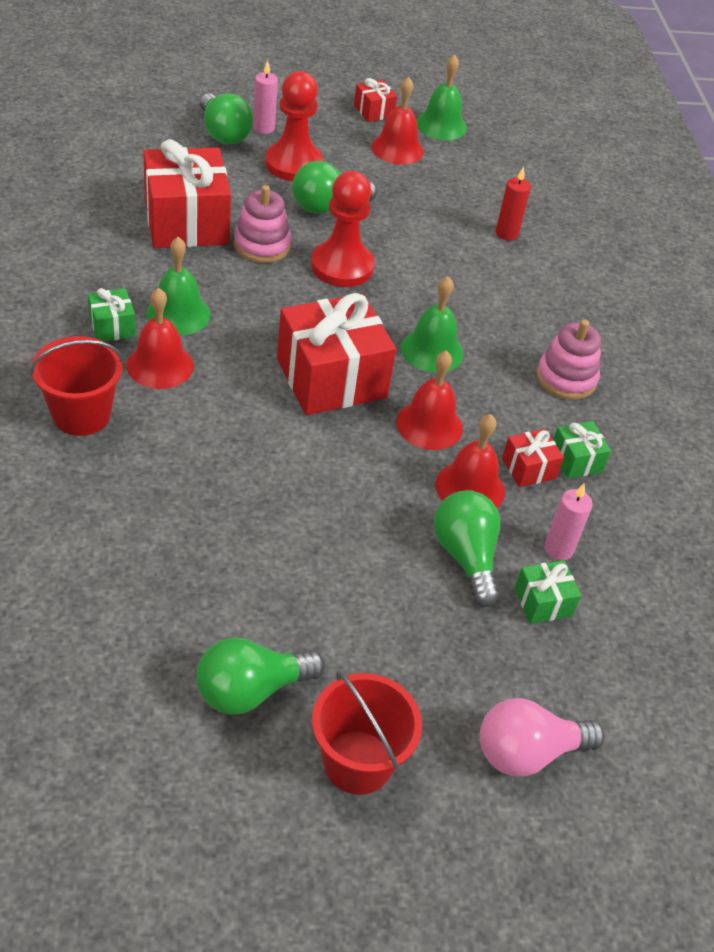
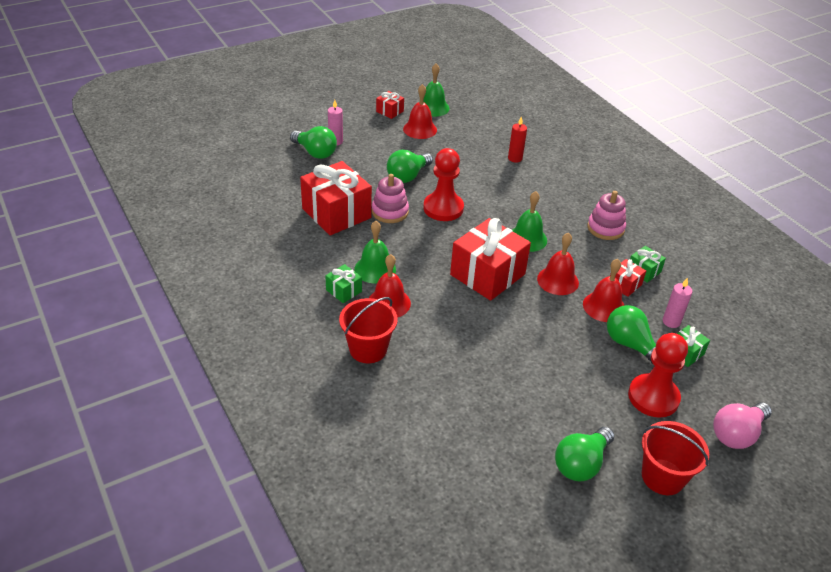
camera: 20 degrees left, 5 degrees down
red pawn [265,71,323,181] -> red pawn moved to [628,333,688,418]

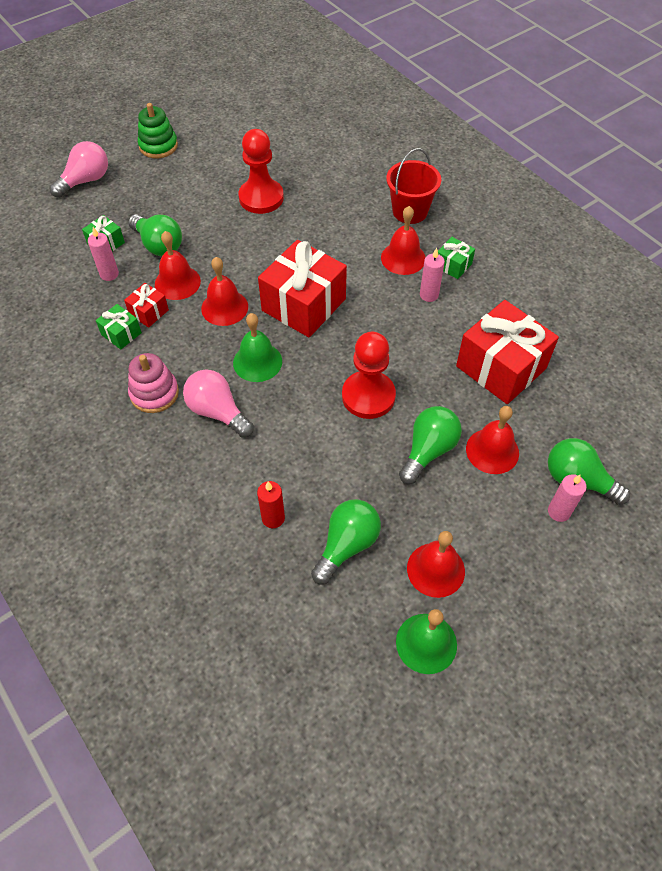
camera: 175 degrees right, 15 degrees up
green bell [354,221,396,284] -> pink candle [420,248,445,302]
pink stacking toy [372,174,409,223] -> none
red gift [376,91,404,119] -> none
green light bulb [555,427,614,482] -> green light bulb moved to [311,499,381,584]
red pawn [628,333,688,418] -> red pawn moved to [239,129,284,214]
red bucket [642,421,709,495] -> green stacking toy [138,103,178,158]
none -> pink light bulb [183,369,254,438]
none -> red bell [466,406,519,474]

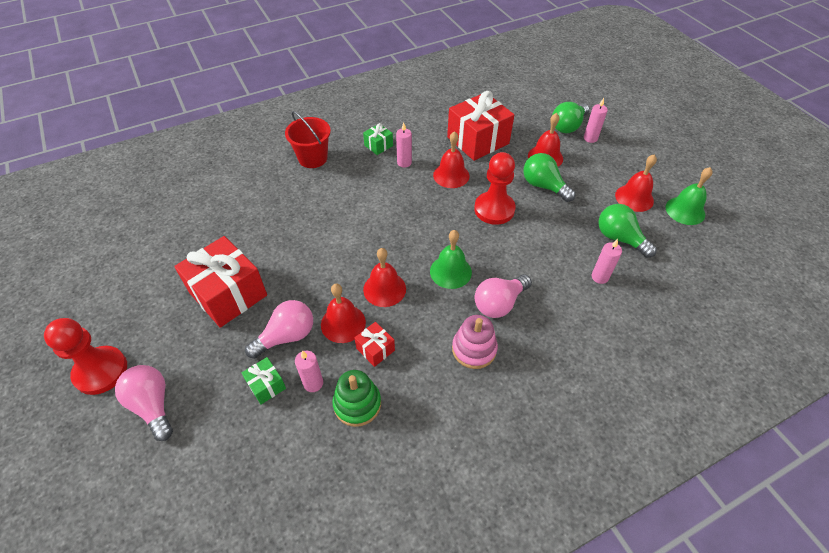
camera: 80 degrees left, 5 degrees down
green gift [96,304,142,350] -> none
green light bulb [128,214,182,256] -> pink light bulb [245,300,313,359]
green stacking toy [138,103,178,158] -> green stacking toy moved to [332,370,381,427]
red pawn [239,129,284,214] -> red pawn moved to [44,318,127,395]
red candle [257,481,285,528] -> pink candle [592,239,622,284]
red gift [258,240,347,337] -> red gift moved to [174,236,267,328]
red bell [381,206,426,275] -> red bell moved to [433,131,469,188]

